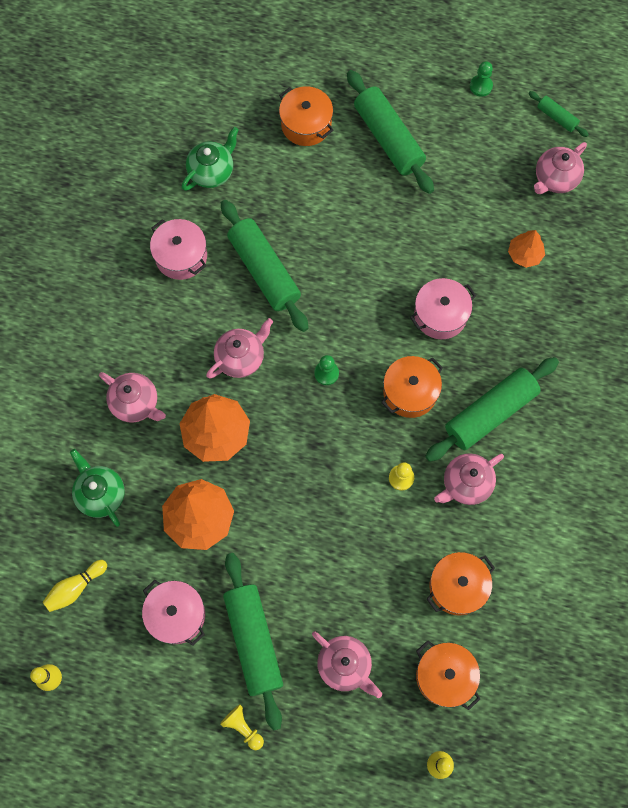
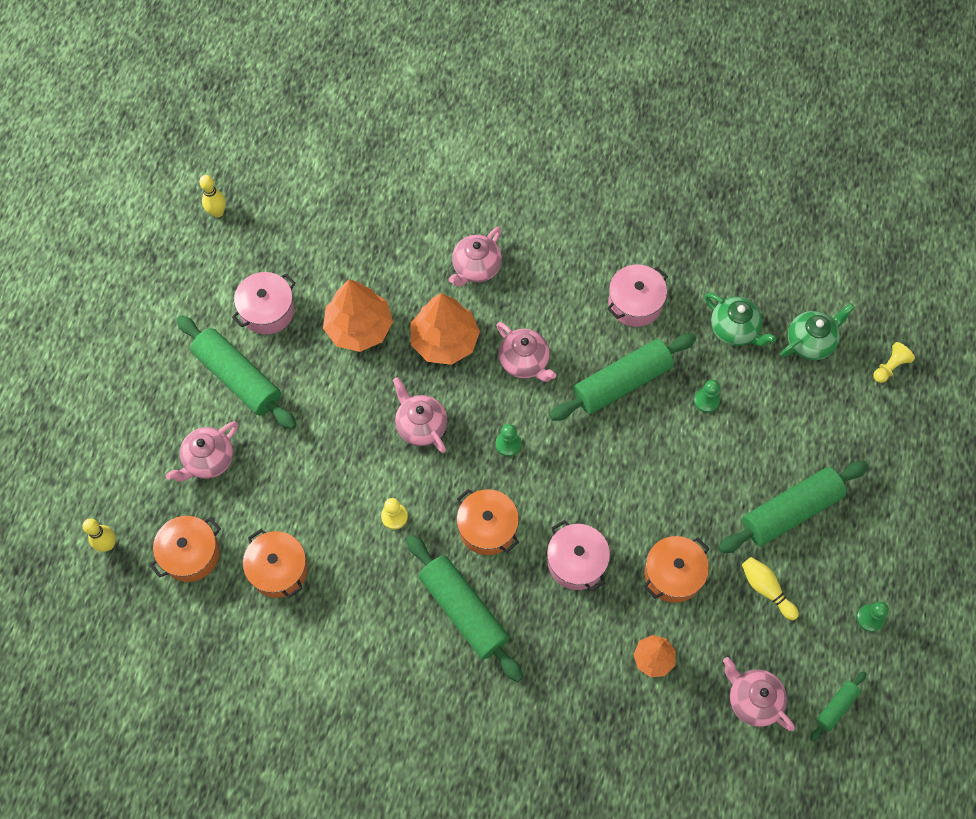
camera: 90 degrees right, 5 degrees down
yellow bowling pin [43,560,107,612] -> yellow bowling pin moved to [742,557,799,620]
green teapot [70,449,125,527] -> green teapot moved to [781,303,855,360]
yellow pawn [220,704,264,750] -> yellow pawn moved to [873,342,915,383]
green rolling pin [223,553,283,731] -> green rolling pin turned 60 degrees clockwise [176,315,296,430]
orange pot [279,86,333,146] -> orange pot moved to [644,536,709,603]
pink teapot [434,453,504,505] -> pink teapot moved to [393,377,447,453]
none -> green pawn [694,380,720,413]

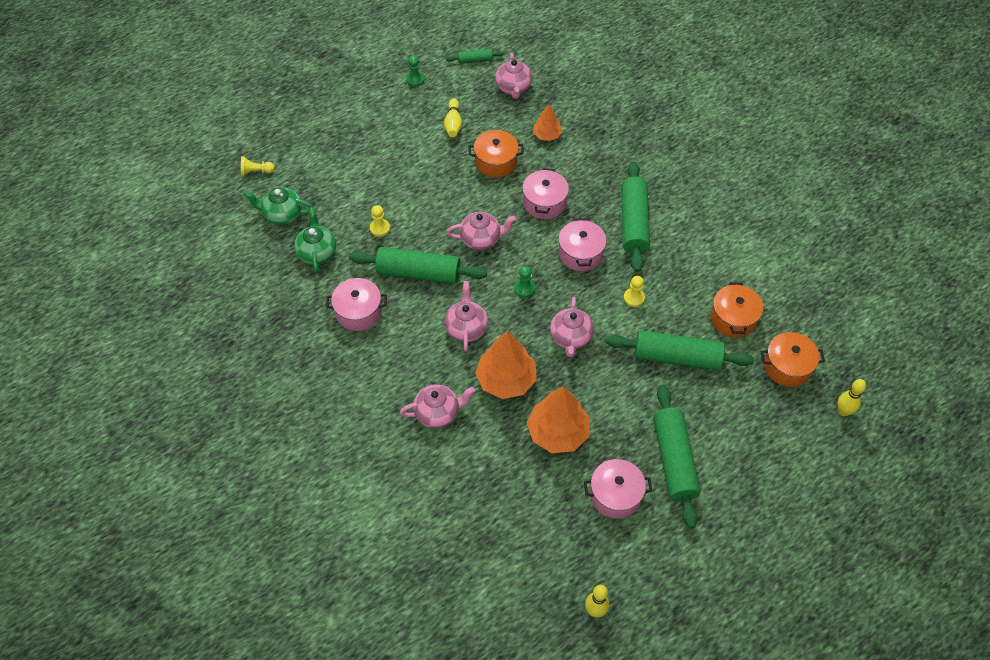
camera: 140 degrees left, 10 degrees down
pink teapot [166,421,238,482] -> pink teapot moved to [447,212,516,250]
orange pot [457,489,519,555] -> pink pot [558,218,606,271]
green pawn [694,380,720,413] -> yellow pawn [370,205,390,237]
green rolling pin [718,461,869,553] -> green rolling pin moved to [606,330,754,370]

